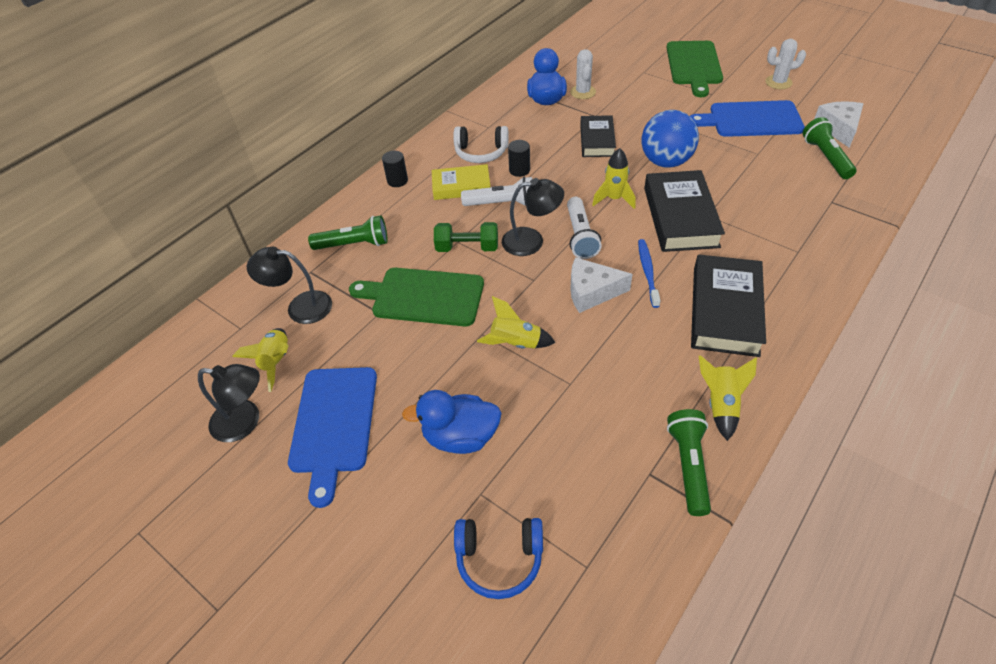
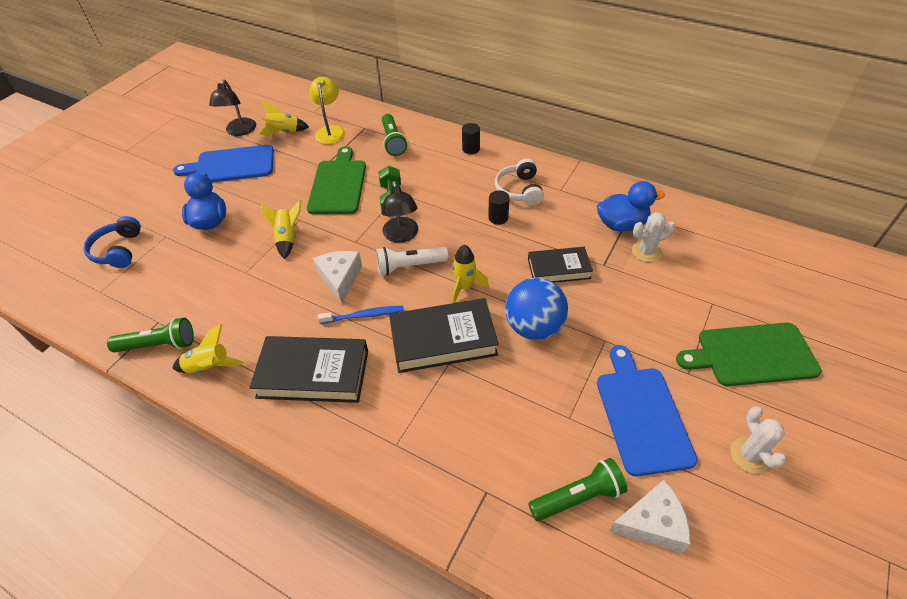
camera: 80 degrees right, 0 degrees up
black lamp [247,247,332,324] -> yellow lamp [309,77,346,144]
yellow book [432,164,491,200] -> none
white flashlight [461,177,532,206] -> none

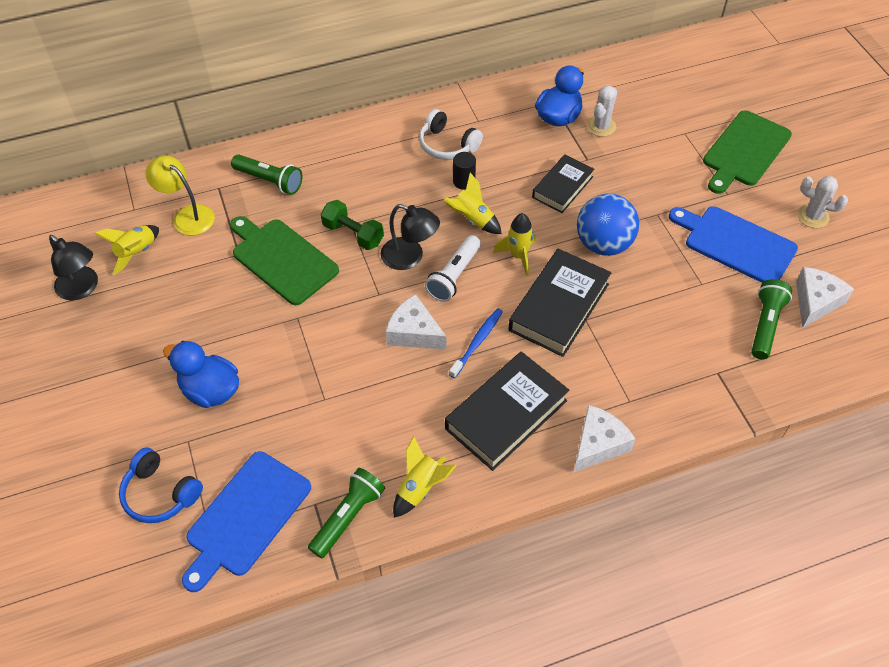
camera: 50 degrees left, 5 degrees up
blue cutting board [173,145,274,182] -> blue cutting board moved to [182,451,311,592]
yellow rocket [261,200,301,259] -> yellow rocket moved to [444,173,502,234]
black cylinder [462,123,480,154] -> none
none -> white cheese [573,405,635,473]

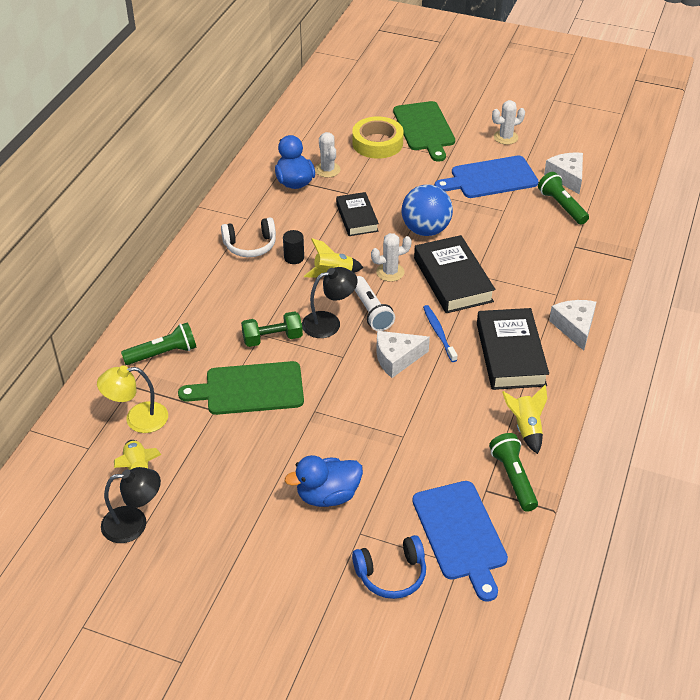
camera: 50 degrees left, 10 degrees down
yellow rocket [493,213,535,276] -> white cactus [371,233,412,282]
none -> yellow tape [352,117,404,159]

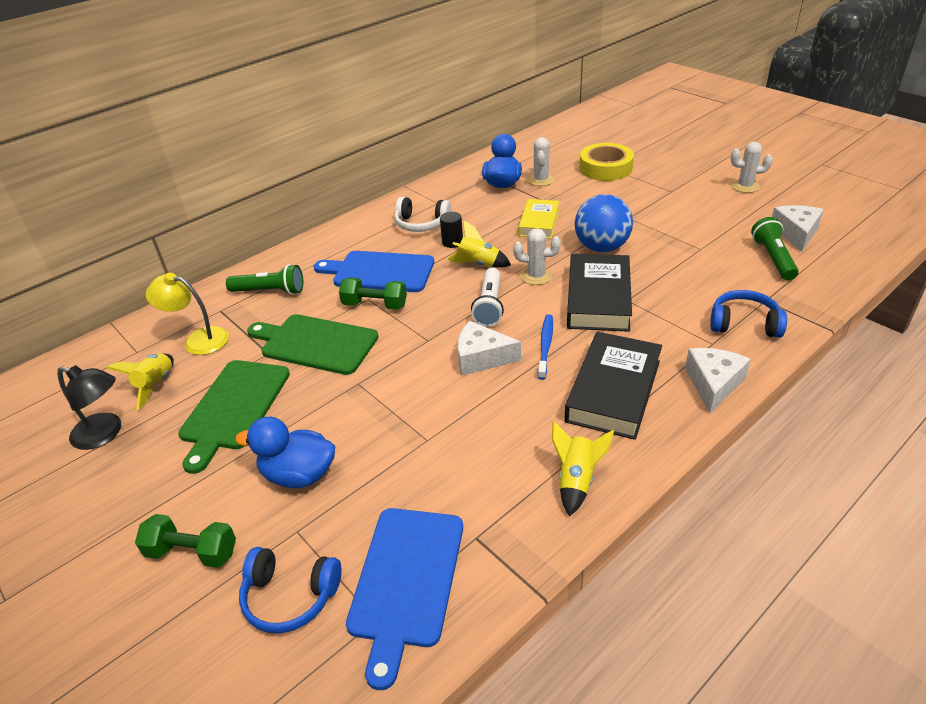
camera: 30 degrees right, 5 degrees down
black lamp [302,267,358,338] -> none
black book [336,192,379,236] -> yellow book [519,199,559,239]
green cutting board [393,101,455,162] -> green cutting board moved to [178,360,290,474]
blue cutting board [435,156,539,198] -> blue cutting board moved to [314,251,434,292]
green flashlight [489,433,538,512] -> none
none -> green dumbbell [135,514,236,568]
none -> blue headphones [710,290,787,338]

